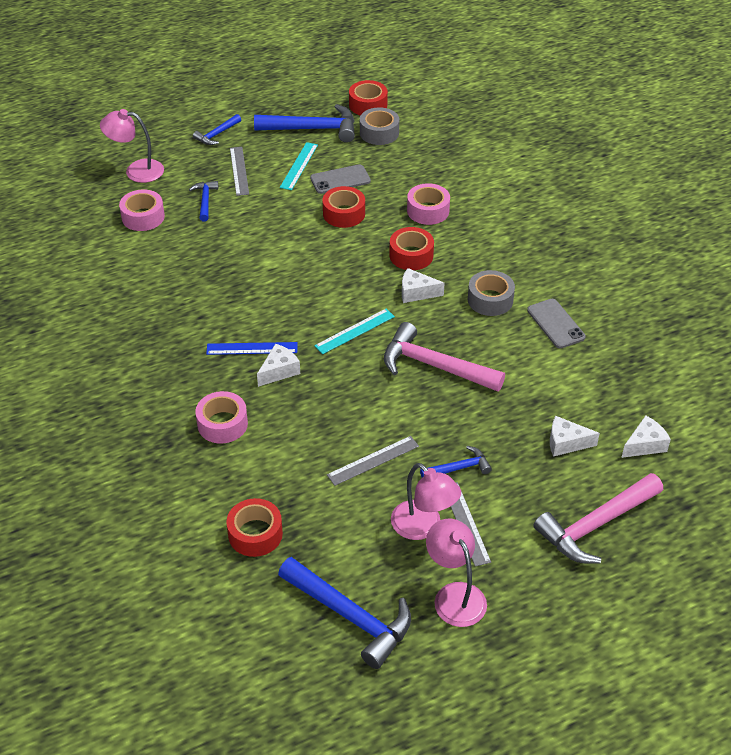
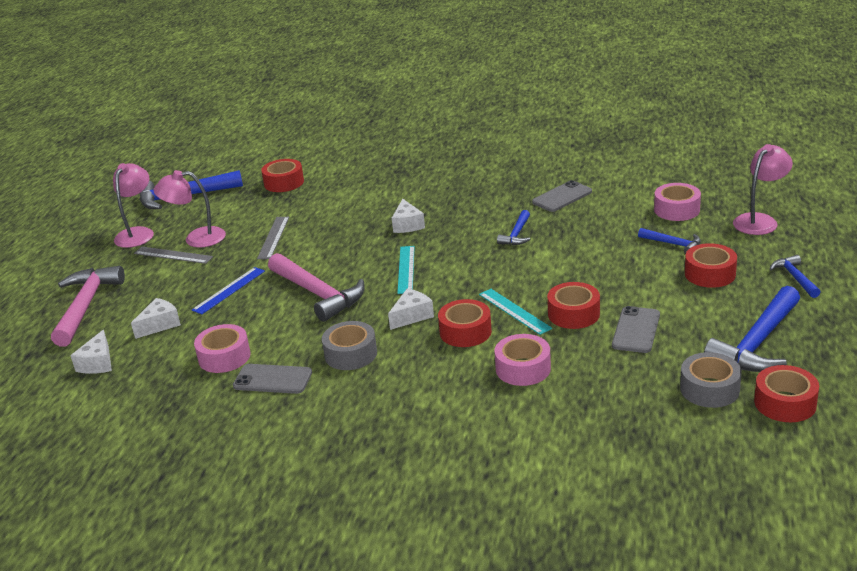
camera: 130 degrees right, 15 degrees down
pink tape [195,391,248,444] -> pink tape moved to [194,324,251,373]
blue ruler [206,342,298,355] -> blue ruler moved to [192,267,265,314]
grey ruler [230,147,249,196] -> red tape [685,243,737,288]
turquoise ruler [280,142,318,190] -> turquoise ruler moved to [479,289,552,335]
pink hammer [384,322,505,392] -> pink hammer turned 75 degrees clockwise [268,253,365,322]
blue hammer [420,446,492,477] -> blue hammer moved to [497,210,531,245]
pink lamp [426,519,487,627] -> pink lamp turned 90 degrees counterclockwise [113,163,154,248]
none -> grey phone [532,180,592,212]

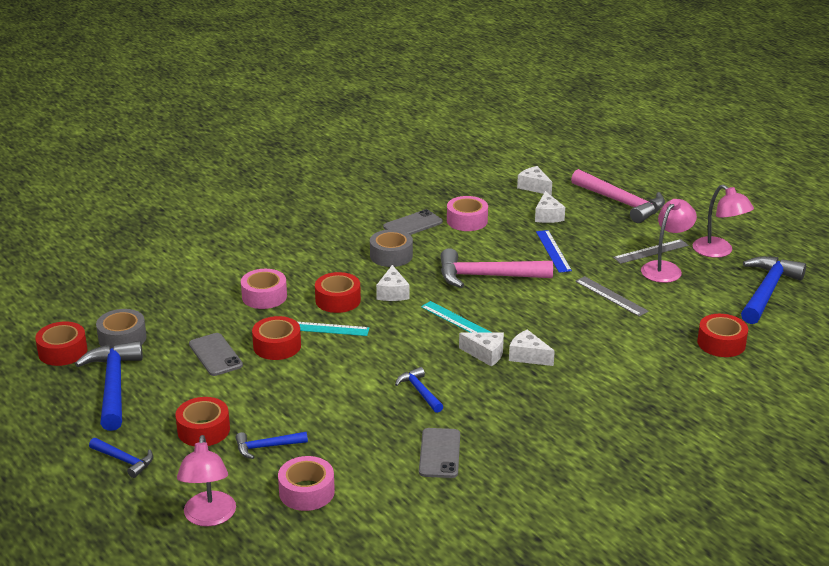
camera: 130 degrees right, 0 degrees up
none -> white cheese [459,333,504,367]

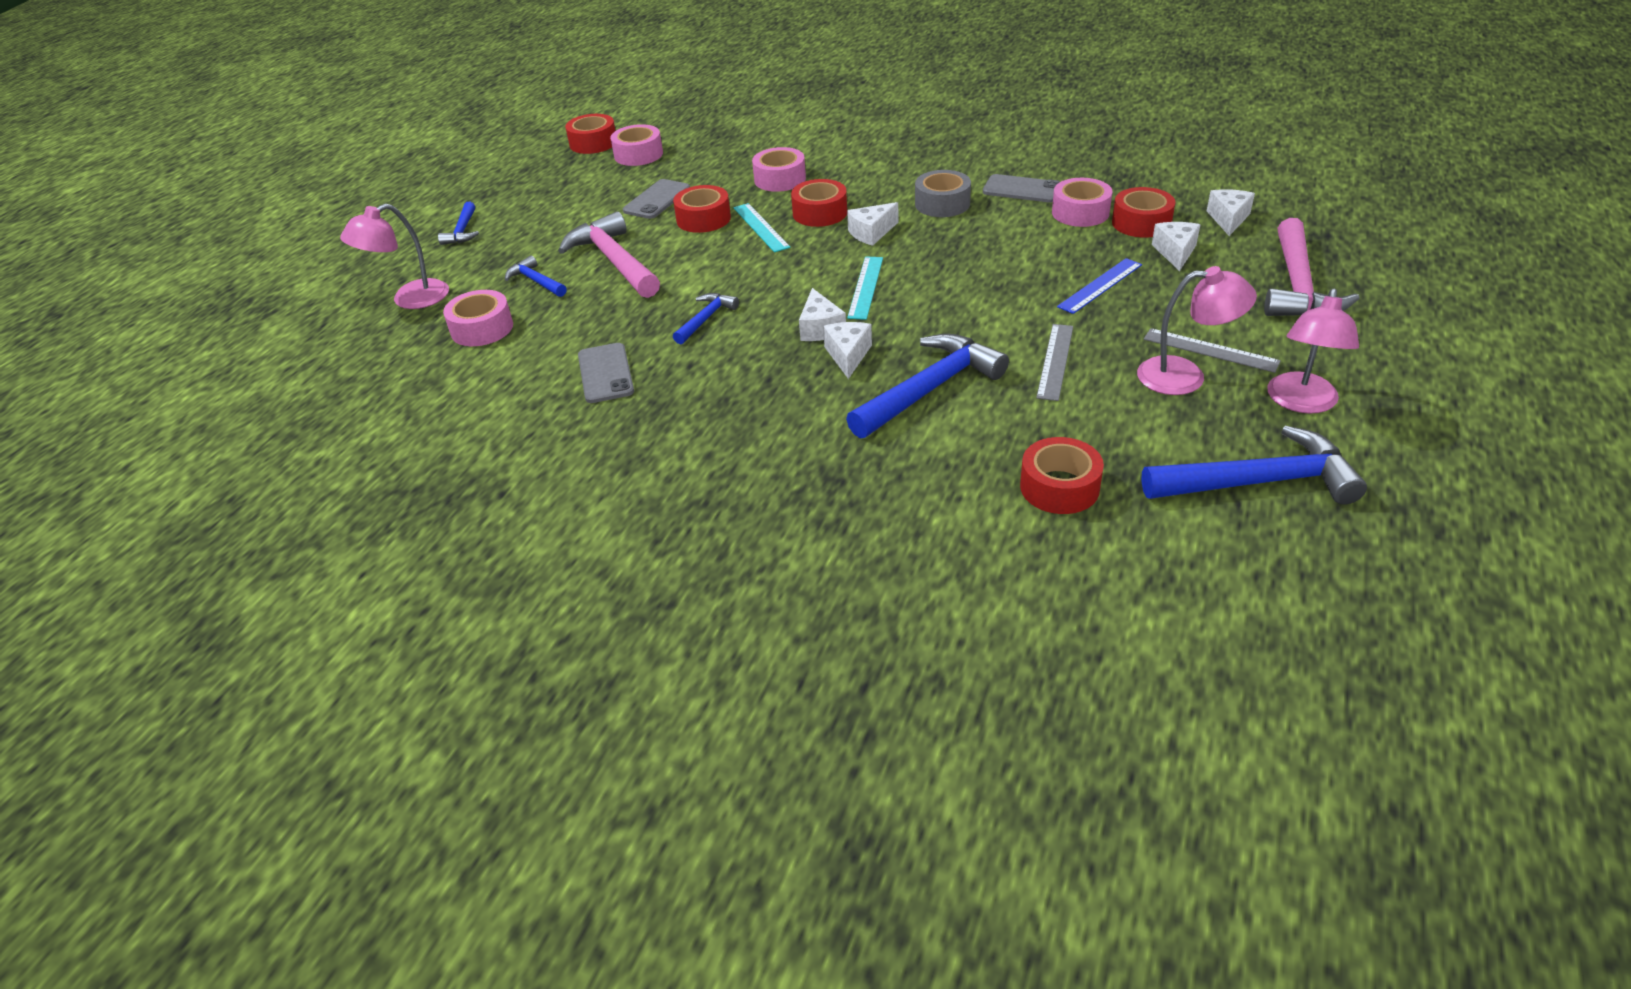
camera: 60 degrees right, 10 degrees up
blue hammer [75,341,143,431] -> blue hammer moved to [846,334,1009,439]
grey tape [96,309,147,348] -> pink tape [610,124,663,166]
red tape [175,397,230,446] -> red tape moved to [1112,187,1176,238]
grey phone [419,428,460,478] -> grey phone turned 75 degrees counterclockwise [578,343,634,403]
pink hammer [440,248,553,288] -> pink hammer moved to [558,211,660,298]
white cheese [535,191,565,223] -> white cheese turned 135 degrees clockwise [1152,222,1200,271]

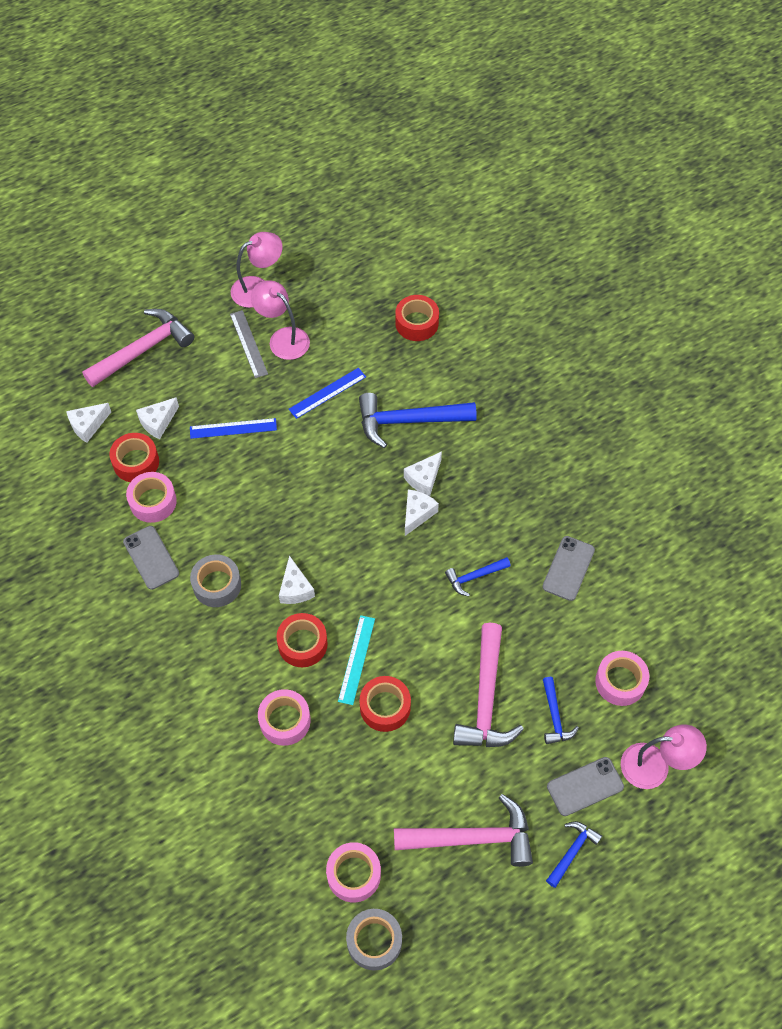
camera: 145 degrees left, 20 degrees up
red tape [565,114,616,154] -> grey tape [346,909,402,971]
grey phone [623,179,690,219] -> grey phone moved to [547,757,624,816]
white cheese [847,202,899,246] -> white cheese turned 75 degrees clockwise [279,555,315,604]
turquoise ruler [847,256,883,320] -> none
grey ruler [1036,324,1073,401] -> blue ruler [289,368,366,419]
blue hammer [1141,426,1367,505] -> none
none -> pink hammer [394,794,533,867]

